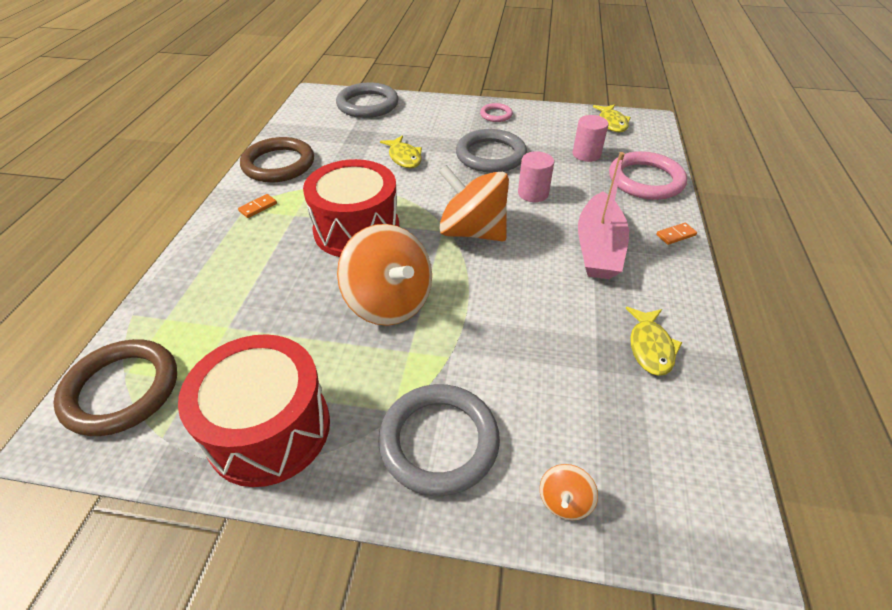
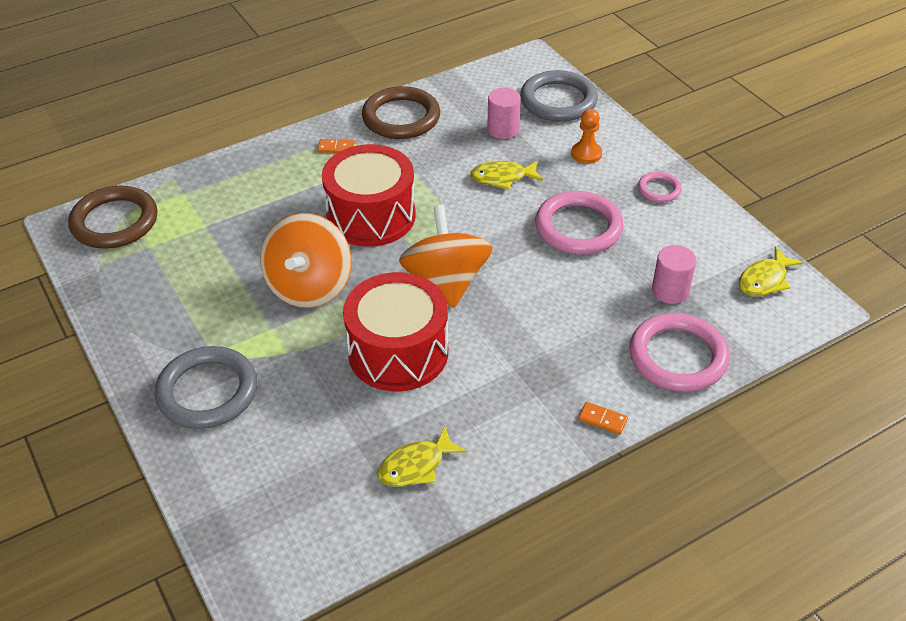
camera: 50 degrees right, 0 degrees up
red drum [178,334,330,487] -> red drum moved to [343,272,448,391]
yellow fish [380,135,422,168] -> yellow fish turned 60 degrees clockwise [470,160,543,190]
grey ring [456,129,527,173] -> pink ring [535,191,624,255]
pink cylinder [518,151,554,202] -> pink cylinder moved to [487,88,521,139]
orange spinning top [540,464,598,520] -> none
pink boat [578,152,629,279] -> none
none -> orange pawn [571,109,602,164]

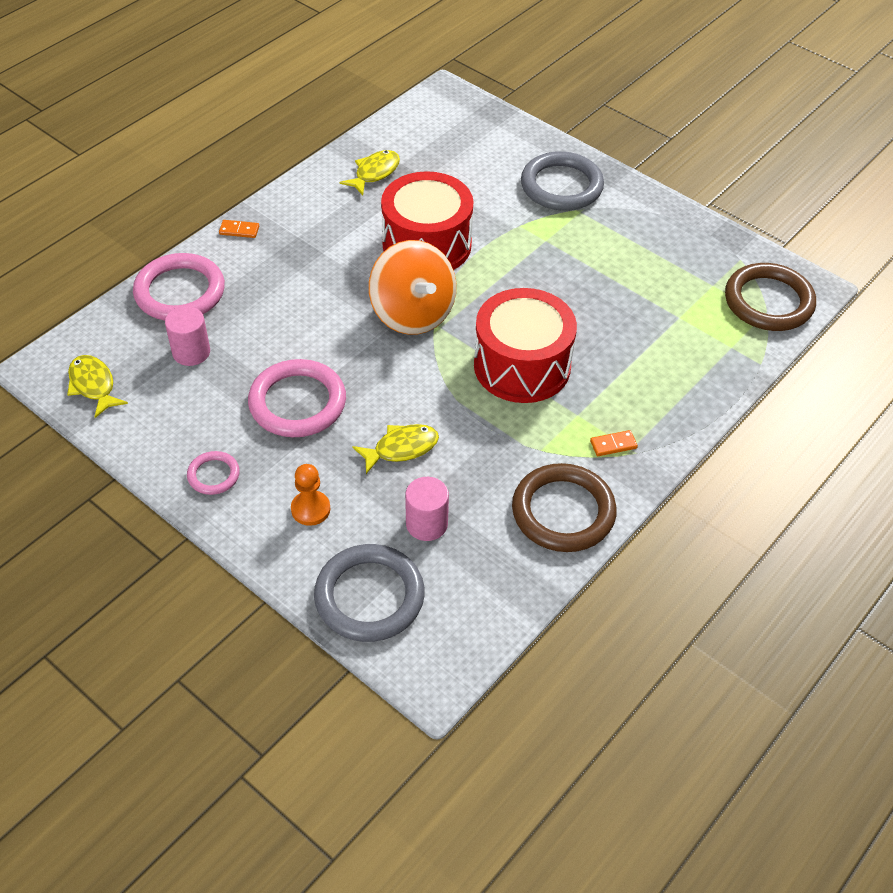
camera: 160 degrees right, 5 degrees up
orange spinning top [260,213,352,308] -> none
yellow fish [739,247,803,296] -> yellow fish turned 60 degrees counterclockwise [67,355,128,418]

